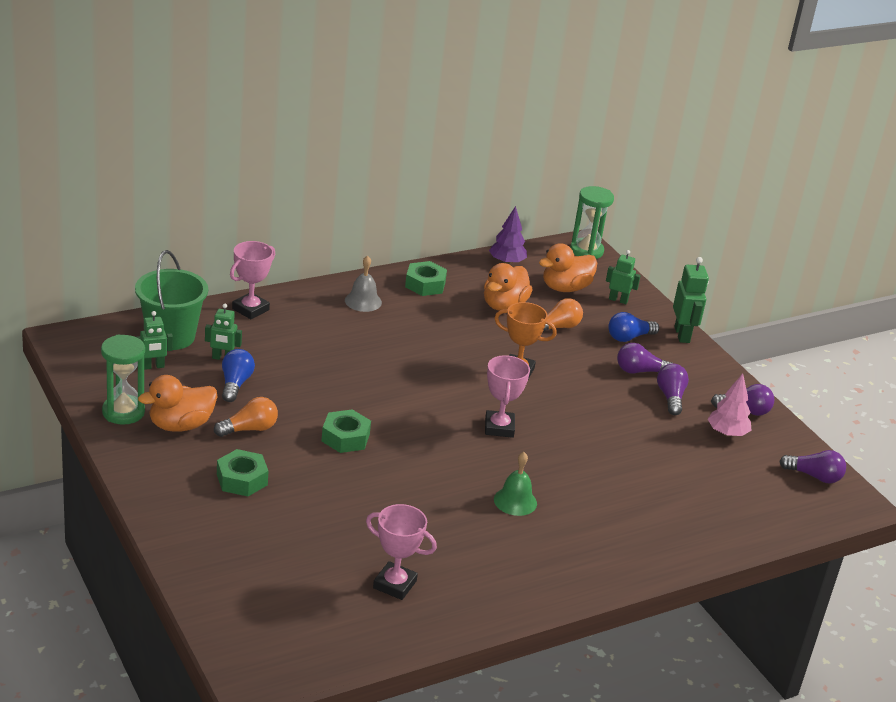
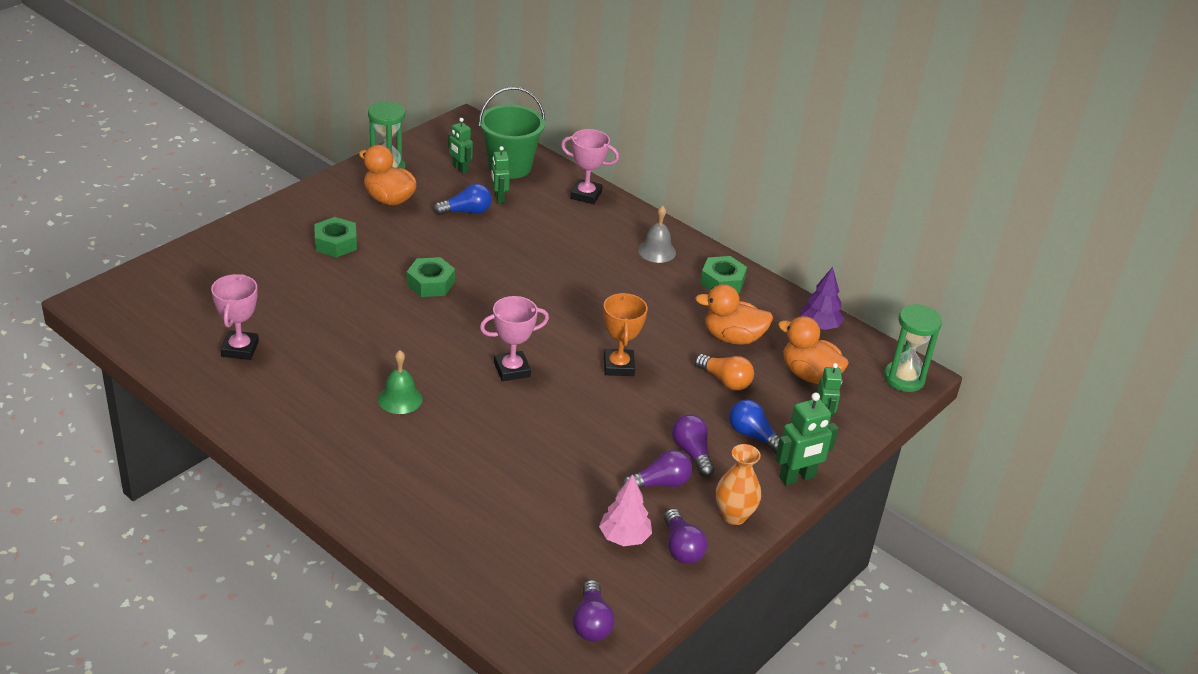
camera: 70 degrees right, 5 degrees up
orange light bulb [214,397,278,437] -> none
none -> orange vase [716,444,761,525]

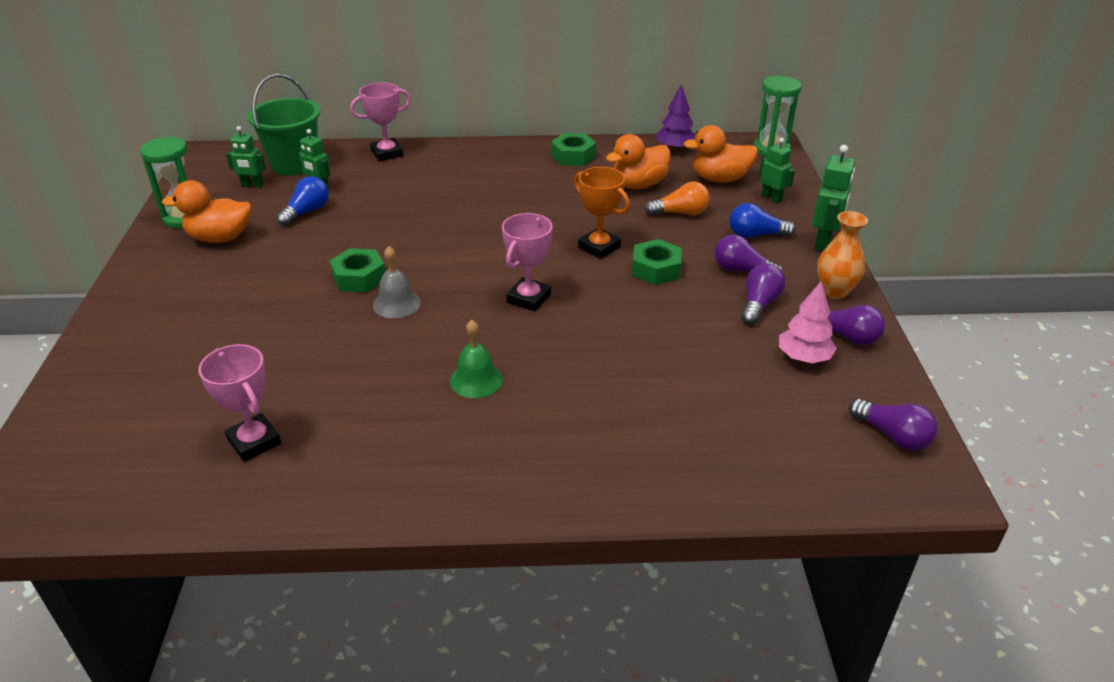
camera: 40 degrees left, 0 degrees up
green nut [314,217,357,257] -> green nut moved to [632,239,682,285]
grey bell [638,206,676,263] -> grey bell moved to [373,246,421,318]

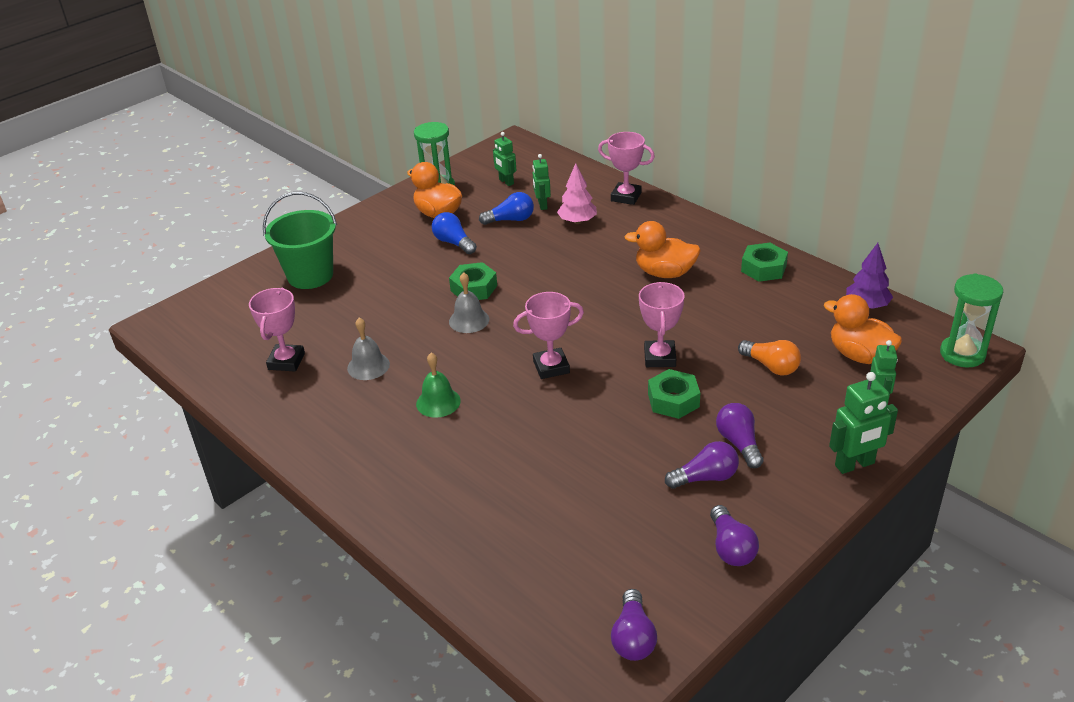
camera: 50 degrees right, 0 degrees up
green bucket [247,74,320,176] -> green bucket moved to [263,192,337,289]
orange trophy [574,167,630,259] -> pink trophy [639,282,685,367]
orange duck [606,134,671,189] -> orange duck moved to [624,221,701,278]
blue light bulb [729,203,795,238] -> blue light bulb moved to [432,212,477,254]
pink tree [779,280,837,363] -> pink tree moved to [557,163,597,224]
orange vase [817,211,868,299] -> none
none -> grey bell [347,318,390,380]

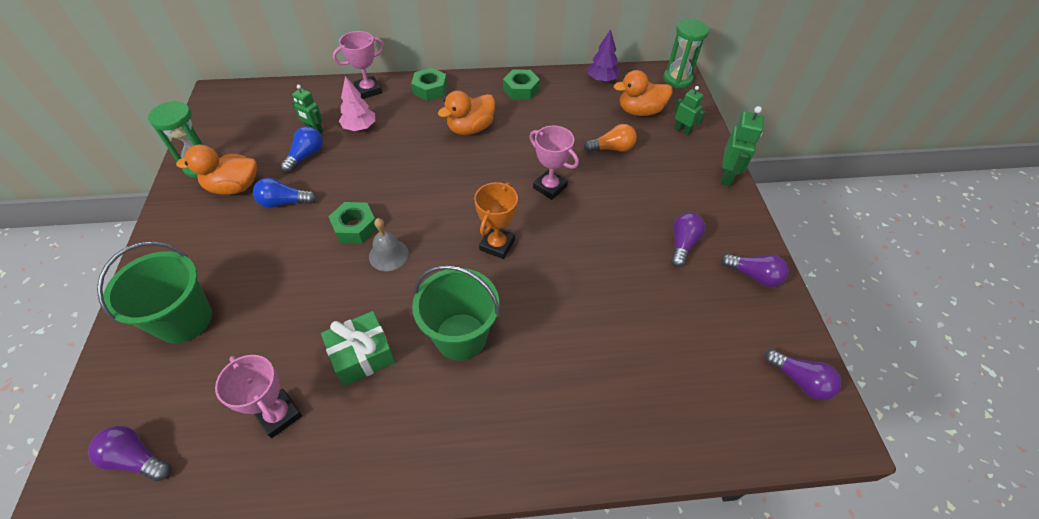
camera: 55 degrees left, 15 degrees up
grey bell [347,318,390,380] -> green gift [321,311,395,386]
green bell [416,353,461,418] -> green bucket [412,265,499,360]
green robot [493,132,516,186] -> none
pink trophy [513,292,584,379] -> orange trophy [474,182,518,259]
green nut [648,369,700,419] -> green nut moved to [411,68,447,101]
purple light bulb [716,403,763,468] -> purple light bulb moved to [88,426,171,481]

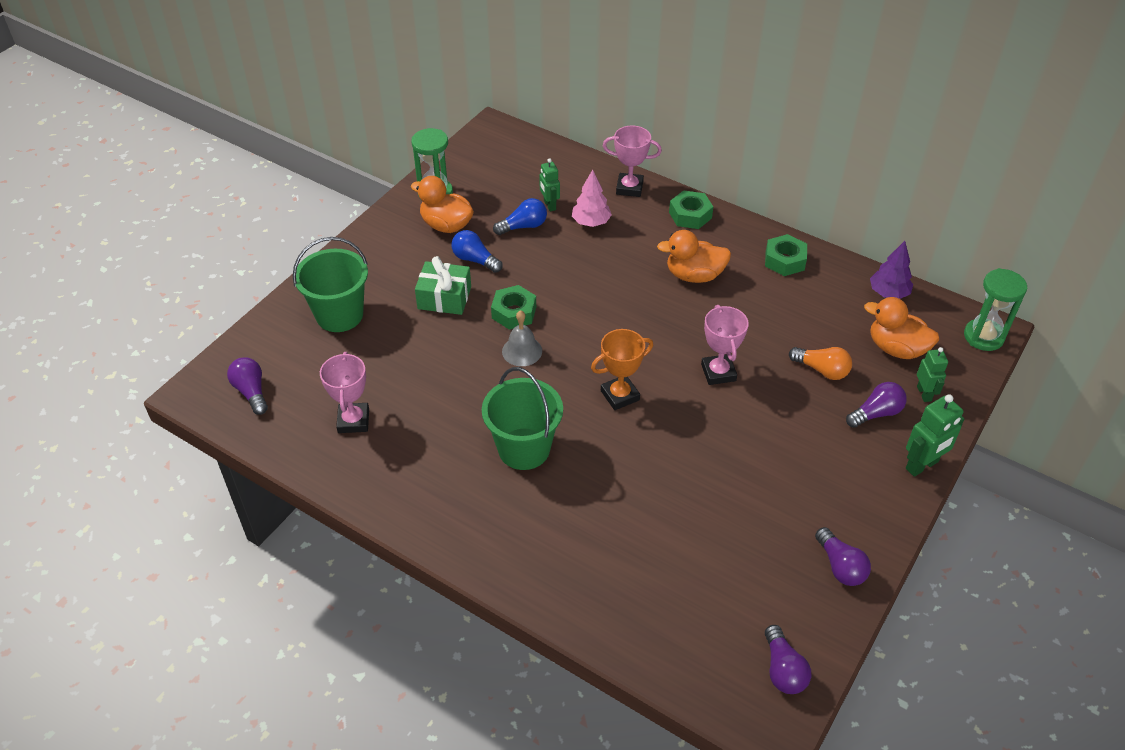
camera: 40 degrees right, 5 degrees down
green gift [321,311,395,386] -> green gift moved to [415,256,471,315]
purple light bulb [671,212,705,267] -> purple light bulb moved to [846,382,907,428]

